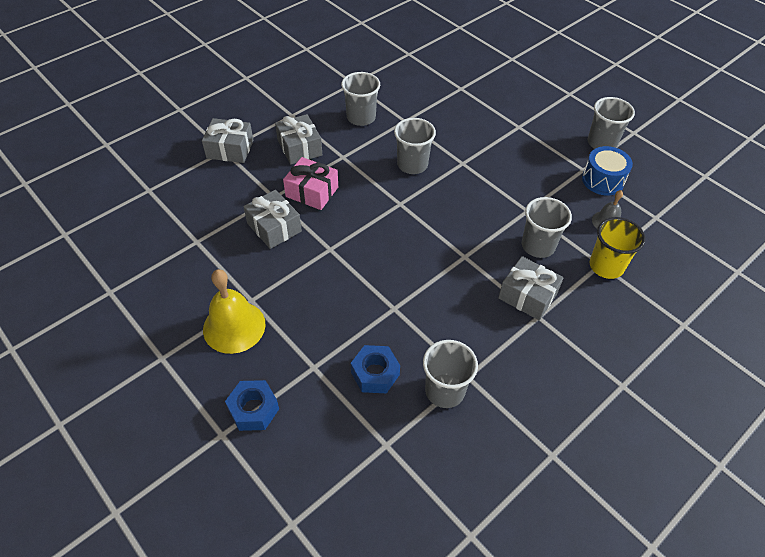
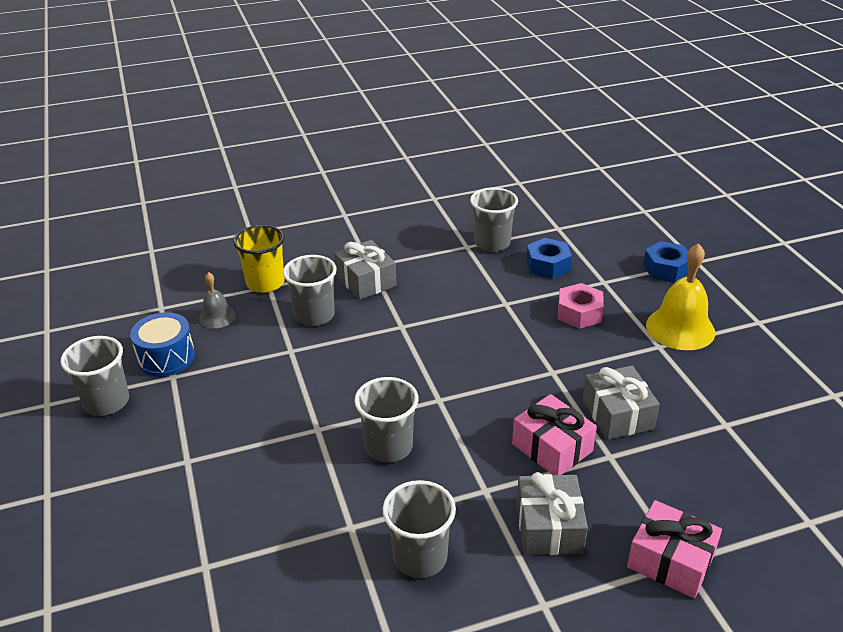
camera: 155 degrees left, 15 degrees down
grey gift [202,118,253,163] -> pink gift [627,500,722,598]
none -> pink nut [558,283,604,329]

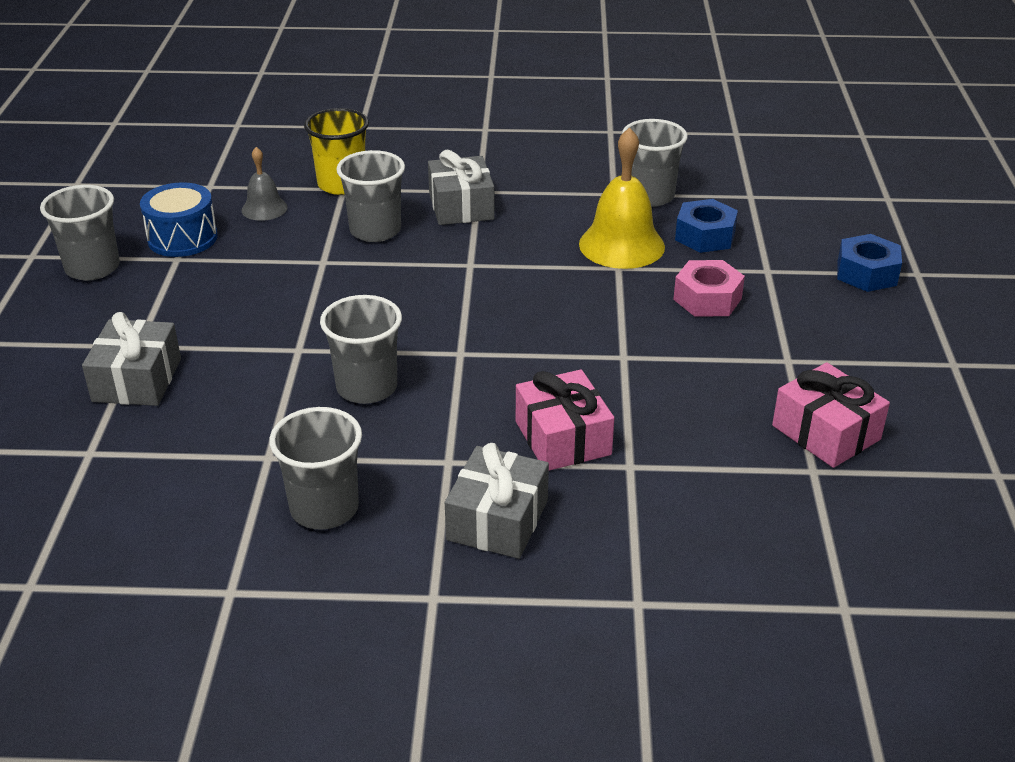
camera: 20 degrees right, 0 degrees up
grey gift [582,366,660,440] -> grey gift moved to [82,312,181,406]
pink gift [627,500,722,598] -> pink gift moved to [772,362,890,468]
yellow bell [646,243,715,350] -> yellow bell moved to [579,127,665,269]

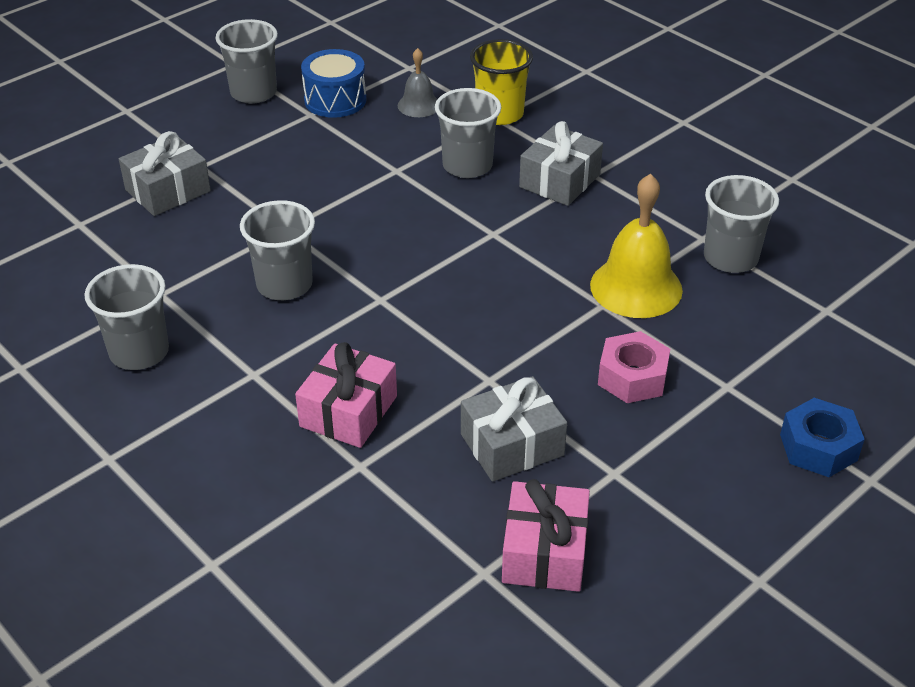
camera: 45 degrees right, 5 degrees up
grey gift [445,443,549,559] -> grey gift moved to [461,376,567,482]
blue nut [675,199,738,253] -> none

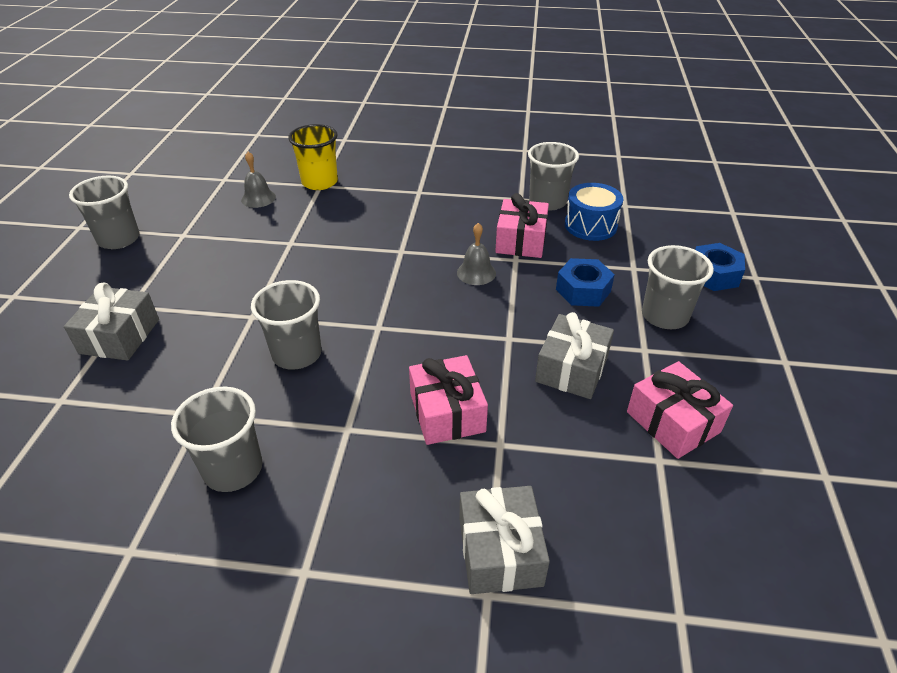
camera: 40 degrees left, 0 degrees up
blue drum [301,49,367,118] -> blue drum moved to [565,183,623,241]
grey cup [435,88,501,178] -> grey cup moved to [642,245,714,329]
grey gift [519,121,603,206] -> grey gift moved to [459,486,550,594]
yellow bell [590,173,683,318] -> pink gift [495,193,549,258]
pink nut [598,331,670,403] -> blue nut [556,258,615,307]
none -> grey bell [457,223,496,285]

